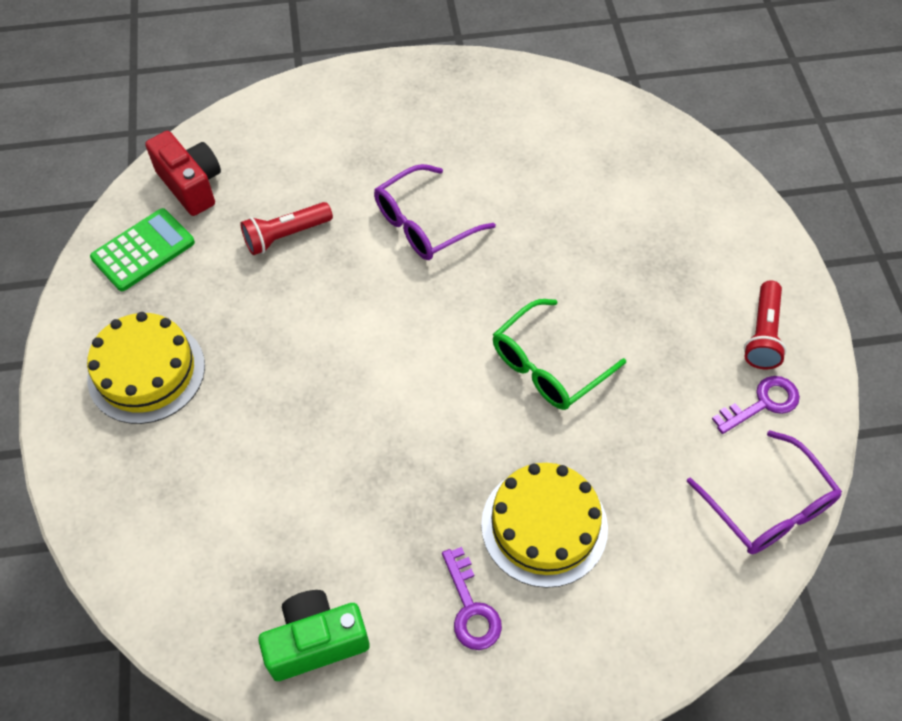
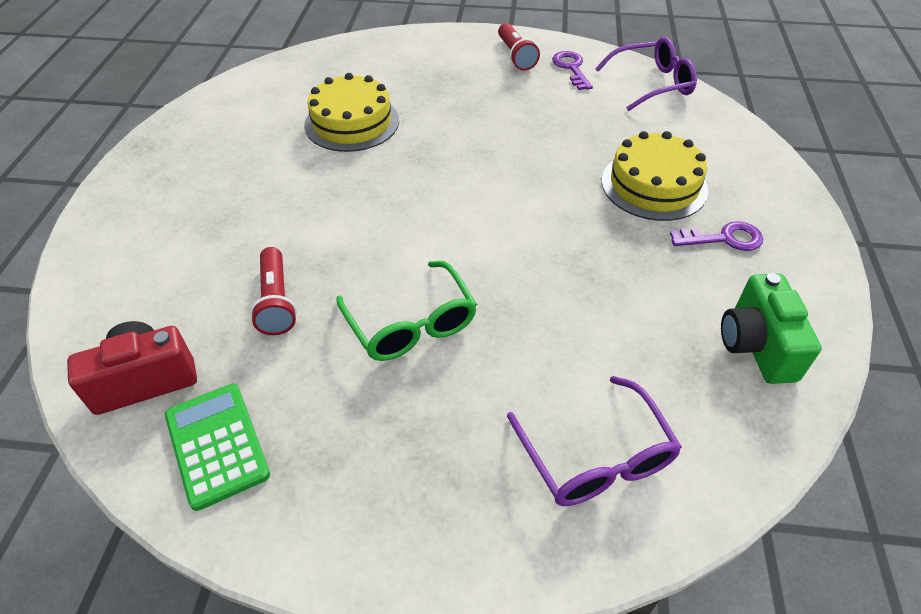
camera: 75 degrees left, 10 degrees down
yellow cake [87,312,205,424] -> yellow cake moved to [304,73,399,152]
purple glasses [374,164,496,260] -> purple glasses moved to [507,376,682,506]
green glasses [493,299,626,410] -> green glasses moved to [336,261,477,361]
red flashlight [744,280,786,369] -> red flashlight turned 45 degrees clockwise [498,23,540,71]

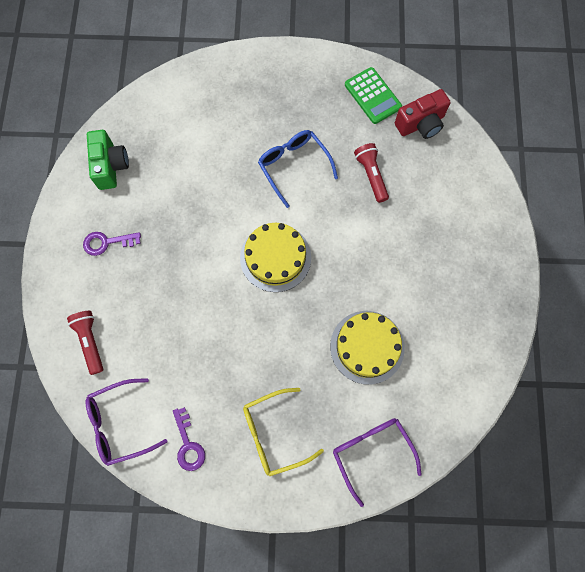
camera: 175 degrees right, 25 degrees up
green glasses [336,261,477,361] -> blue glasses [258,130,338,208]
red flashlight [498,23,540,71] -> red flashlight moved to [67,311,103,375]
purple glasses [507,376,682,506] -> purple glasses moved to [333,418,421,507]
yellow cake [601,131,708,221] -> yellow cake moved to [240,223,311,292]
none -> yellow glasses [243,388,324,476]

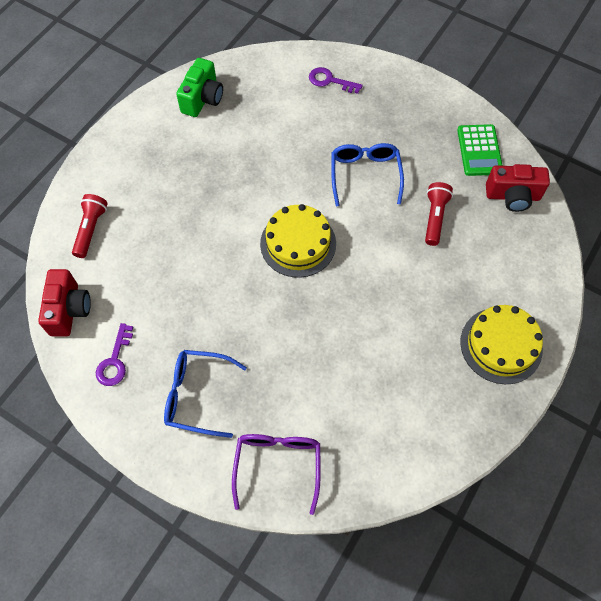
camera: 30 degrees right, 10 degrees down
purple key [83,232,141,256] -> purple key moved to [309,67,363,94]
purple glasses [86,378,167,466] -> red camera [38,269,91,336]
yellow glasses [243,388,324,476] -> blue glasses [164,350,247,438]
yellow cake [330,311,405,385] -> yellow cake moved to [460,305,543,384]

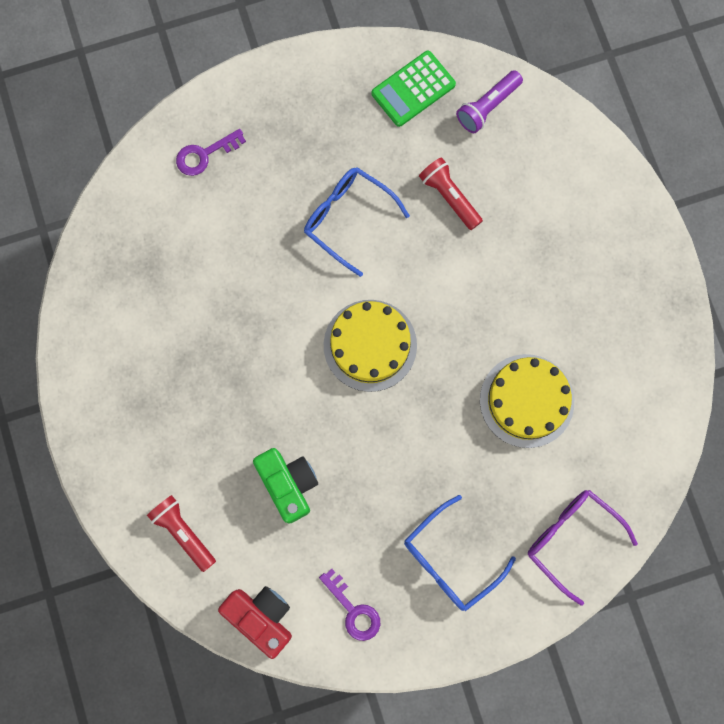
camera: 50 degrees left, 15 degrees up
green camera [176,58,223,117] -> green camera moved to [253,448,318,524]
green calculator [457,124,503,176] -> green calculator turned 105 degrees clockwise [372,51,456,127]
yellow cake [460,305,543,384] -> yellow cake moved to [480,354,574,448]
red camera [486,164,550,212] -> purple flashlight [456,70,523,133]

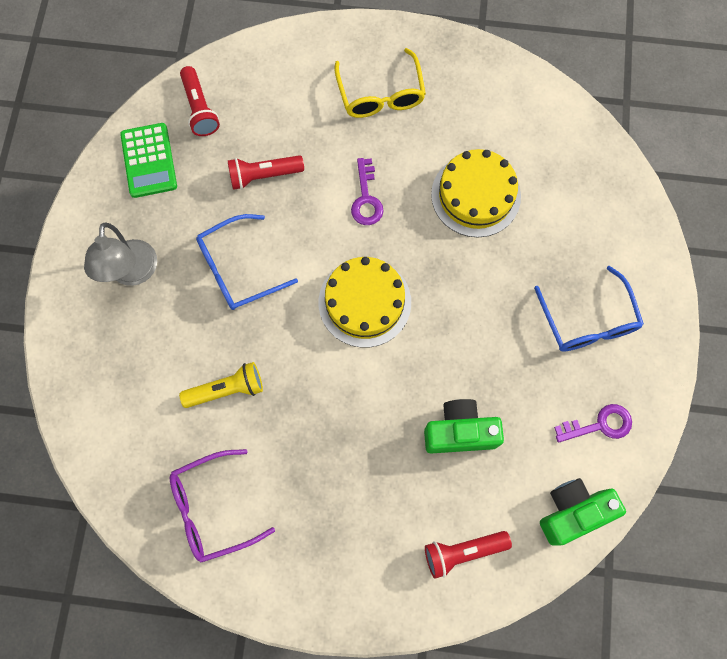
camera: 65 degrees left, 5 degrees down
purple key [176,129,246,176] -> purple key moved to [351,158,384,225]
red camera [218,586,292,659] -> green camera [540,478,626,545]
purple flashlight [456,70,523,133] -> red flashlight [180,66,220,136]
purple glasses [528,490,638,606] -> purple glasses moved to [169,449,275,563]
none -> grey lamp [84,223,157,286]
none -> yellow flashlight [179,362,263,408]
none -> yellow glasses [334,48,426,118]

